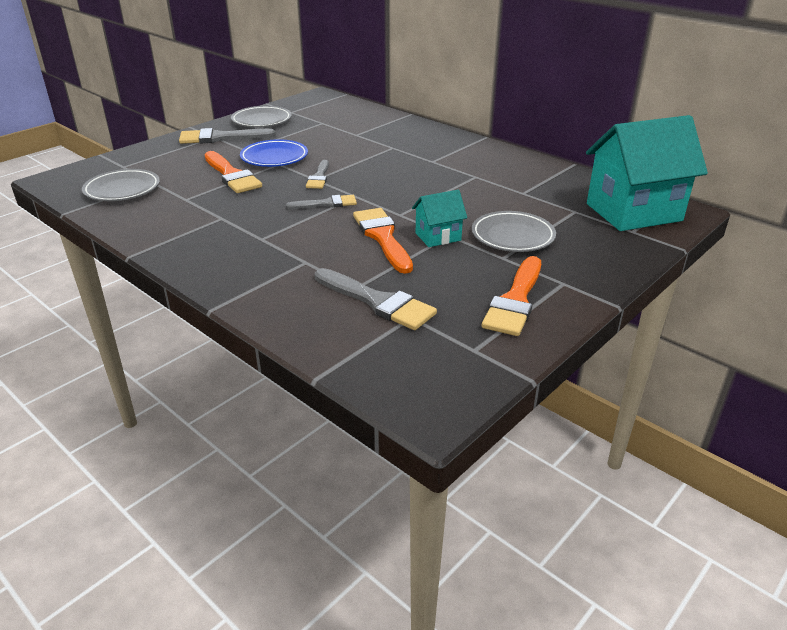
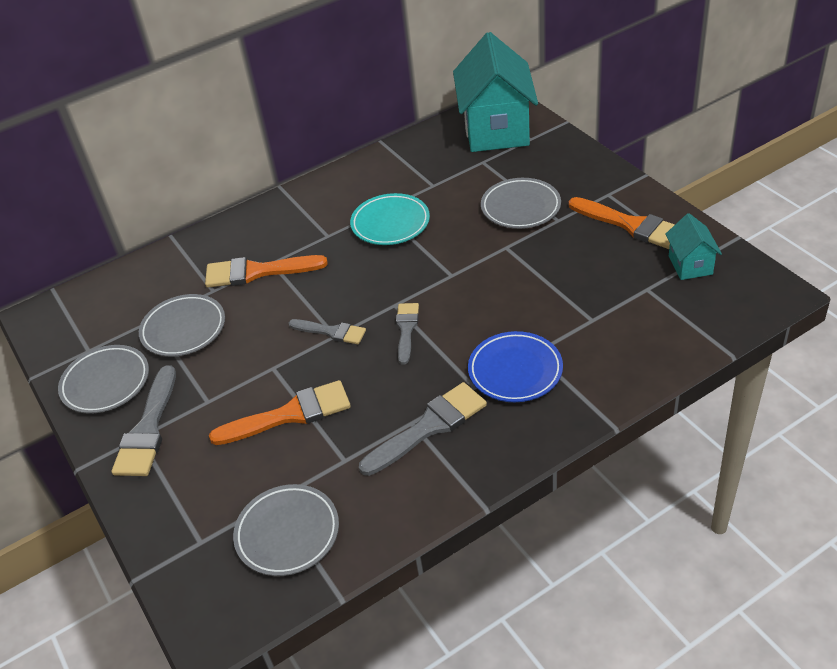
camera: 70 degrees left, 10 degrees up
blue plate [240,139,308,167] -> blue plate moved to [468,331,563,402]
grey brush [315,268,437,330] -> grey brush moved to [359,382,487,476]
orange brush [353,208,413,274] -> orange brush moved to [205,255,328,288]
turquoise house [412,190,467,247] -> turquoise house moved to [665,213,722,280]
none -> grey plate [139,294,225,357]
none -> turquoise plate [350,193,430,245]

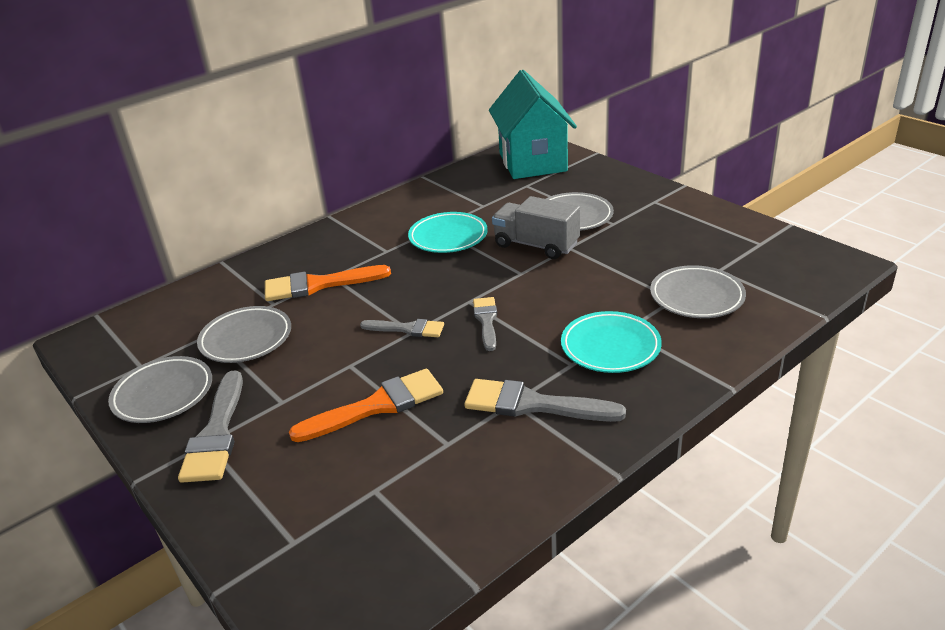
camera: 10 degrees left, 10 degrees down
grey plate [233,484,339,576] -> grey plate moved to [650,265,746,318]
grey brush [359,382,487,476] -> grey brush turned 120 degrees counterclockwise [464,379,626,422]
blue plate [468,331,563,402] -> turquoise plate [561,311,662,373]
orange brush [569,197,675,249] -> none
turquoise house [665,213,722,280] -> none
none -> grey truck [492,196,580,259]

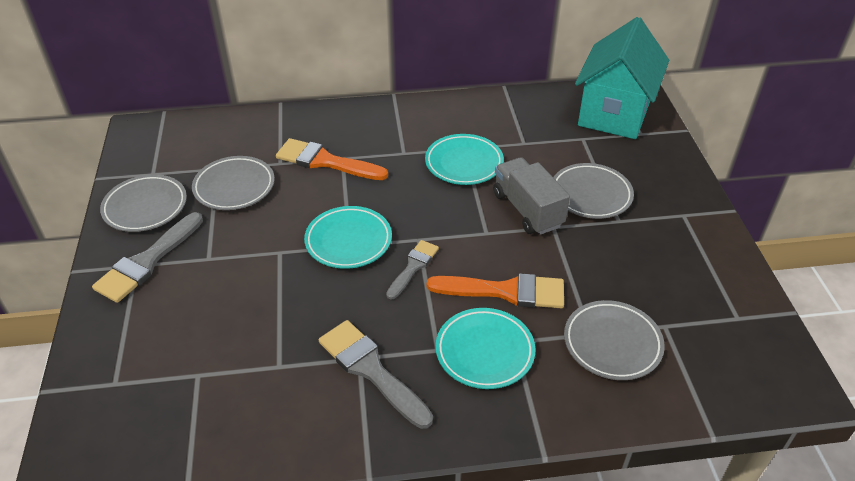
camera: 30 degrees right, 10 degrees up
orange brush [289,369,443,442] -> orange brush moved to [427,273,564,308]
grey brush [360,319,444,337] -> turquoise plate [304,206,392,269]

